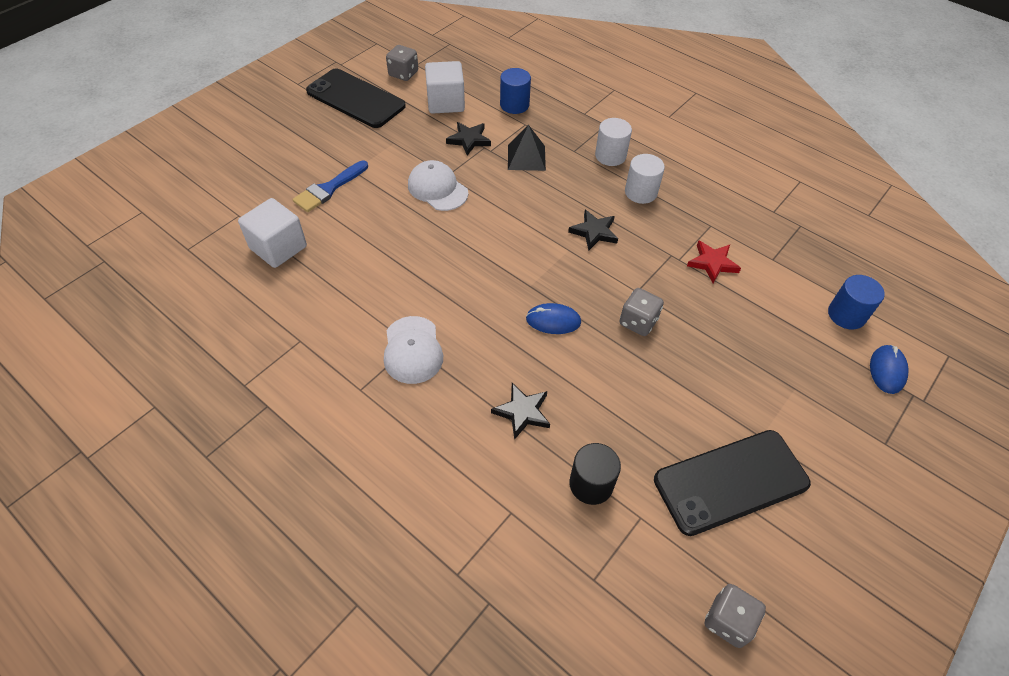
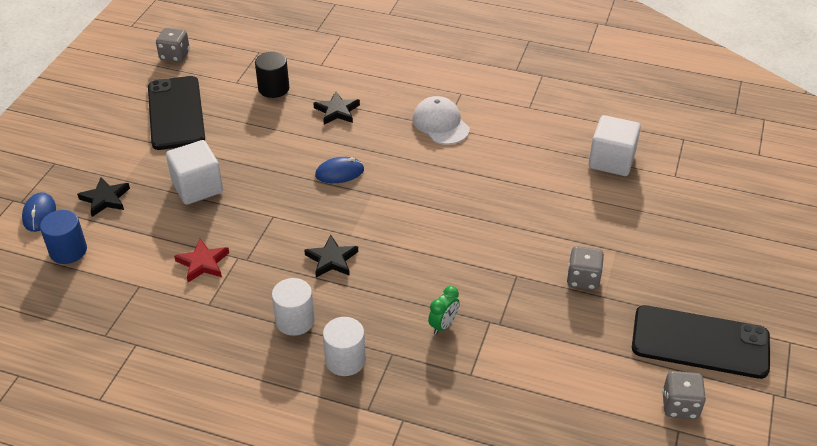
camera: 160 degrees right, 10 degrees down
blue brush [292,160,368,212] -> none
white cap [408,160,468,211] -> none
white cube [425,61,465,114] -> white cube moved to [166,140,223,205]
black star [446,122,491,156] -> black star moved to [77,177,130,217]
blue cylinder [500,68,531,114] -> none
black pyramid [508,125,546,171] -> green clock [428,286,460,335]
grey dice [620,288,664,336] -> grey dice moved to [567,246,604,290]
black phone [654,430,811,536] -> black phone turned 60 degrees counterclockwise [148,76,205,150]

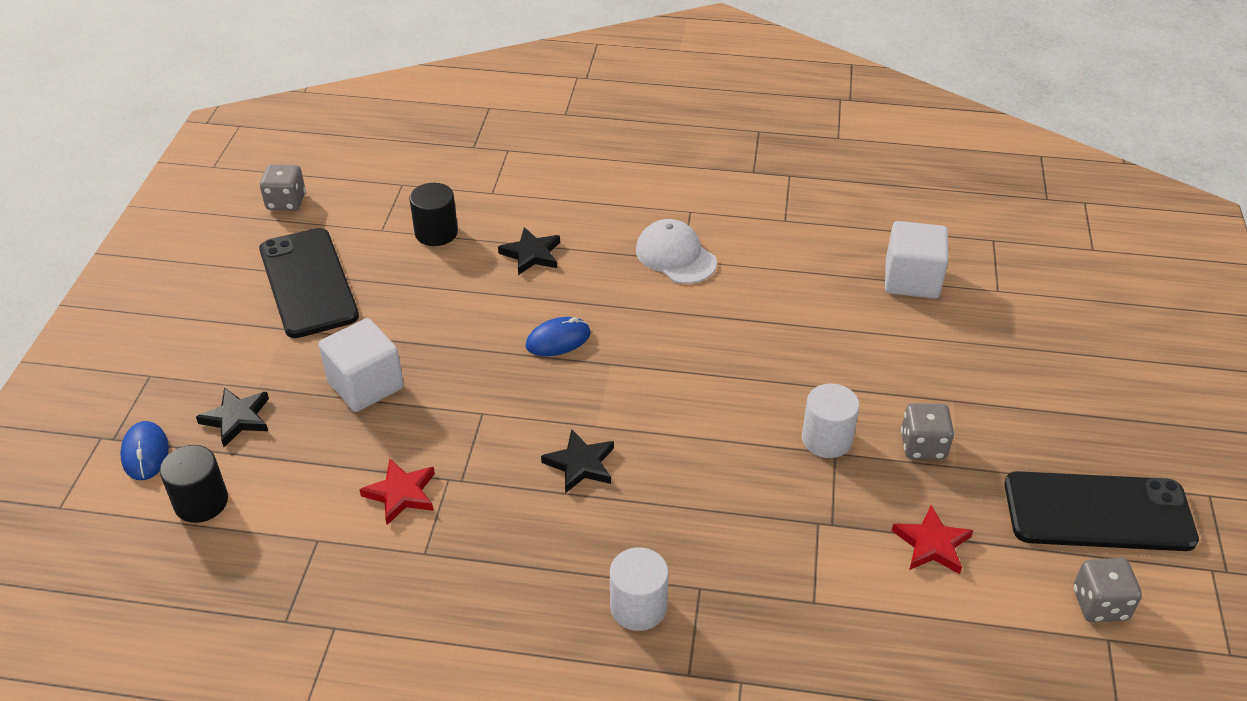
camera: 10 degrees left, 0 degrees up
blue cylinder [40,210,87,264] -> black cylinder [160,445,228,523]
white cylinder [272,278,315,336] -> white cylinder moved to [802,383,860,458]
green clock [428,286,460,335] -> none
none -> red star [892,505,973,574]

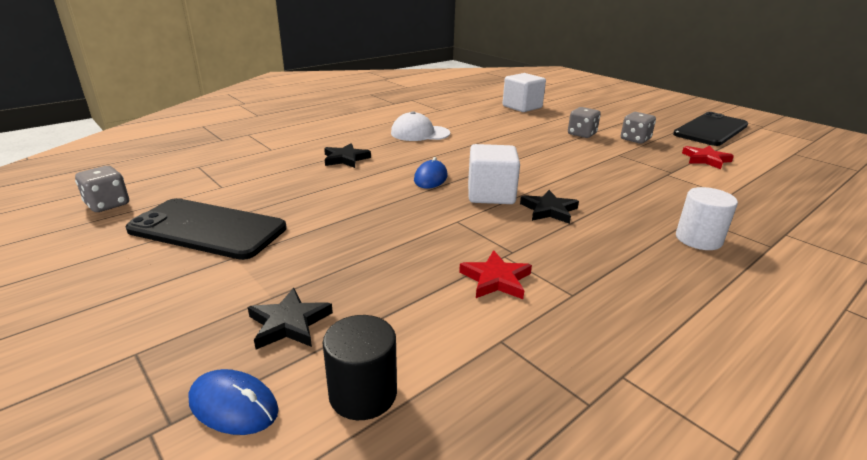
camera: 50 degrees left, 15 degrees down
white cube [319,318,404,412] -> white cube moved to [468,144,520,204]
black cylinder [410,183,458,246] -> none
white cylinder [802,383,860,458] -> none
grey dice [1073,558,1142,623] -> grey dice moved to [568,107,601,138]

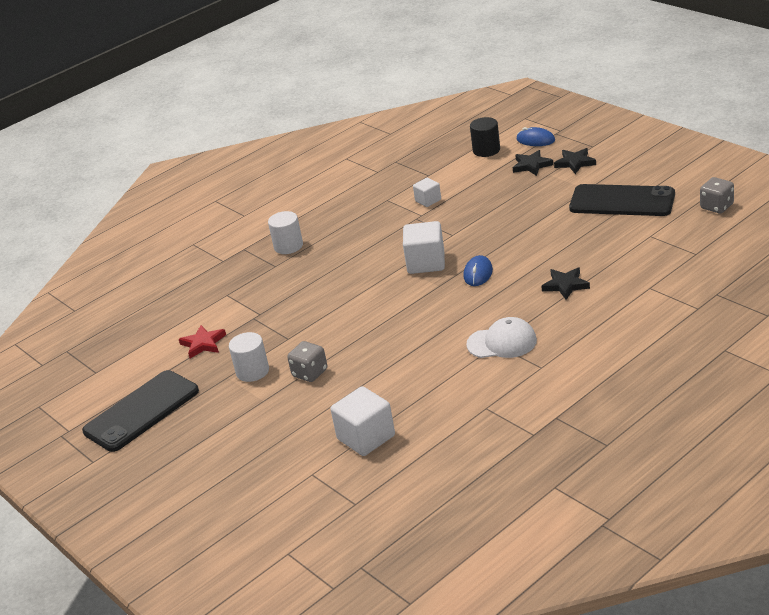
camera: 175 degrees left, 5 degrees up
red star [459,250,532,299] -> white cube [413,178,441,207]
black star [520,190,579,224] -> black star moved to [554,148,596,174]
grey dice [621,112,656,144] -> white cylinder [229,332,269,382]

